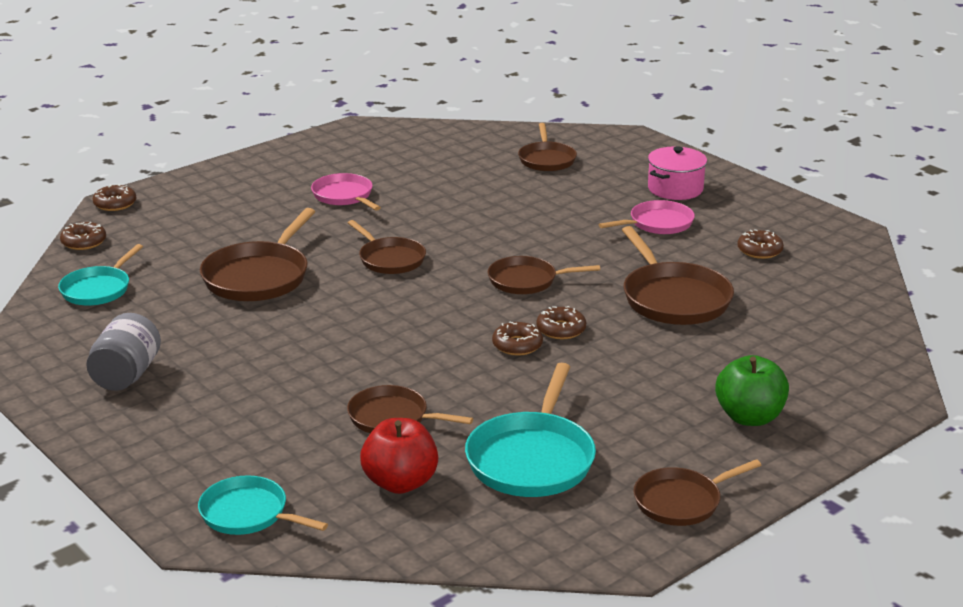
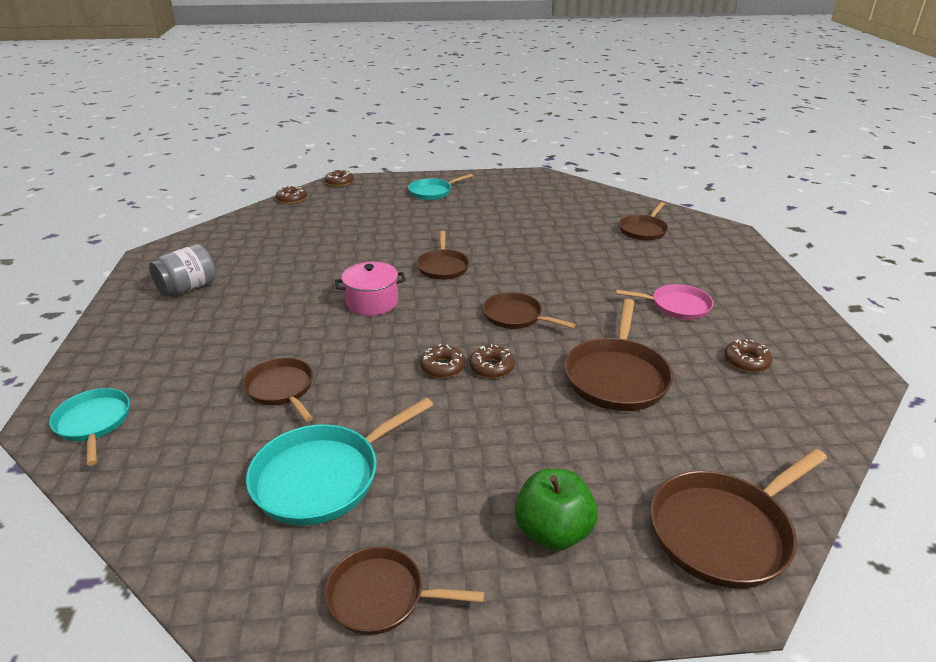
camera: 35 degrees right, 5 degrees up
turquoise pan [58,244,143,306] -> turquoise pan moved to [408,174,473,200]
brown pan [200,208,315,301] -> brown pan moved to [651,449,827,589]
pink pan [311,173,381,211] -> none
red apple [360,418,438,494] -> none
pink pot [648,146,707,200] -> pink pot moved to [335,262,406,316]

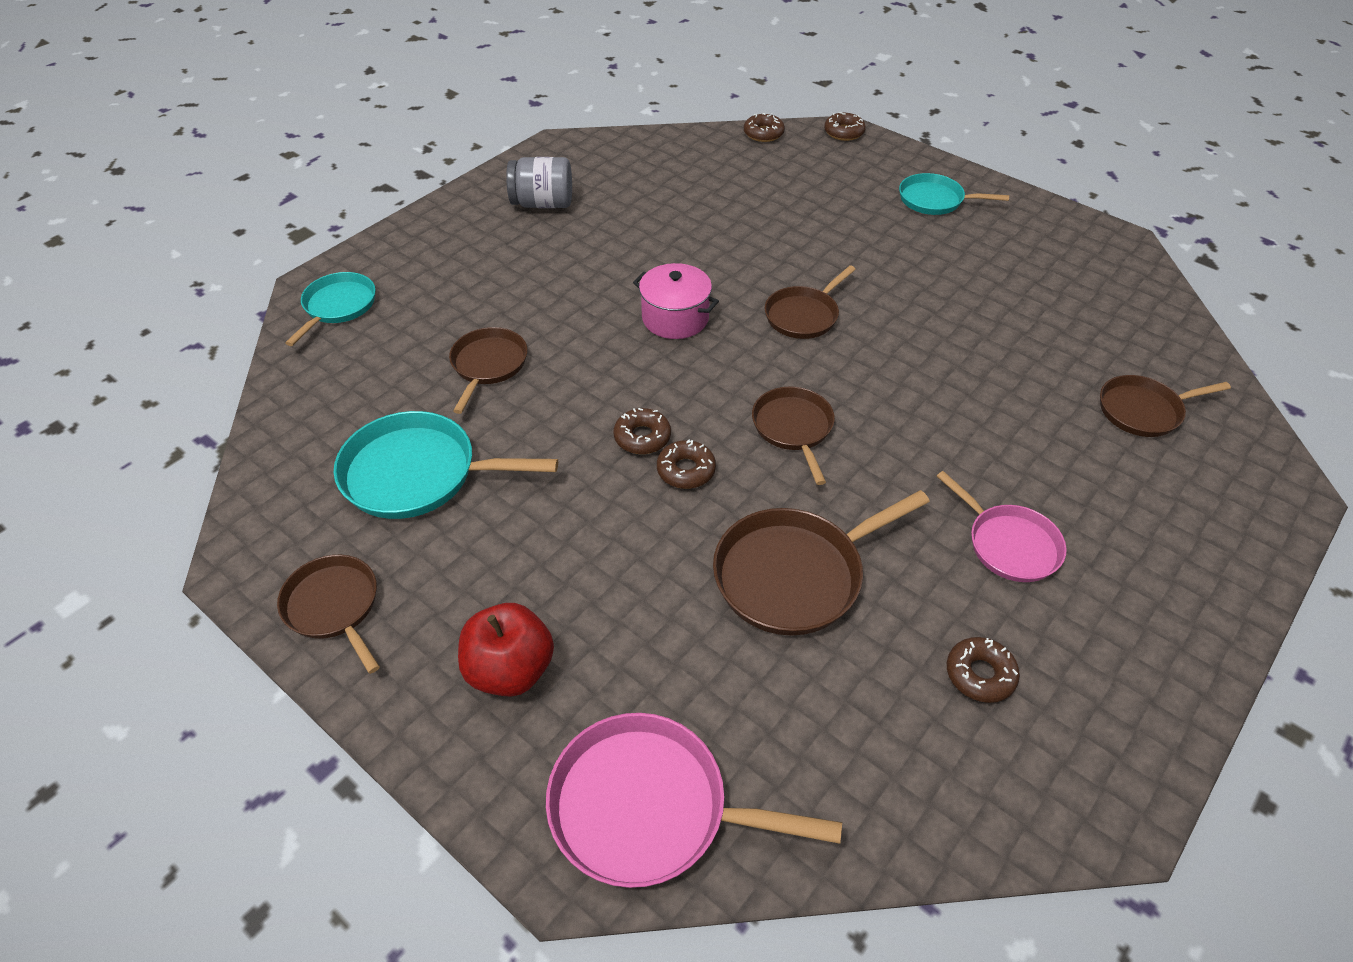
camera: 45 degrees right, 15 degrees up
green apple [515,469,598,551] -> red apple [458,603,554,697]
brown pan [651,449,827,589] -> pink pan [546,713,842,888]

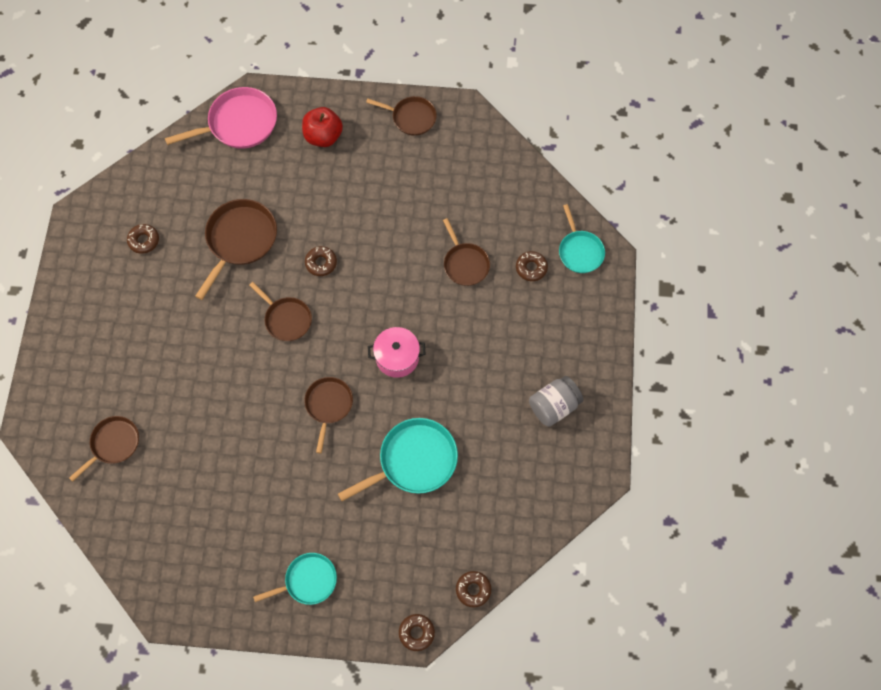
camera: 145 degrees right, 20 degrees up
turquoise pan [334,411,558,519] -> turquoise pan moved to [338,418,458,501]
brown donut [614,408,671,454] -> brown donut moved to [516,251,548,281]
pink pan [937,471,1067,582] -> none

